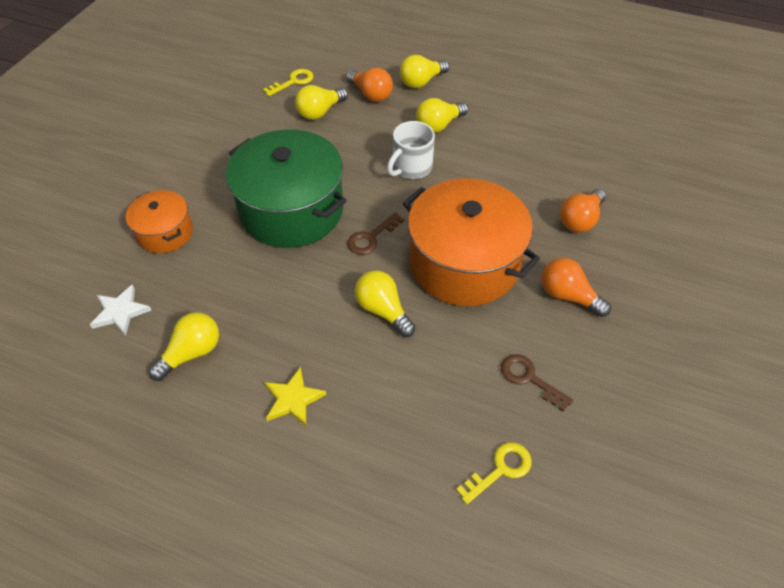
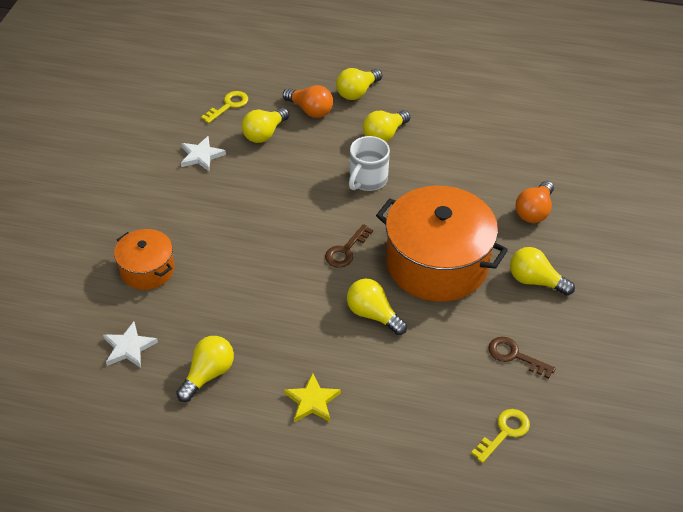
camera: 10 degrees left, 5 degrees down
green pot [226,129,347,248] -> none
orange light bulb [542,258,611,317] -> yellow light bulb [510,247,575,296]
none -> white star [181,136,226,171]

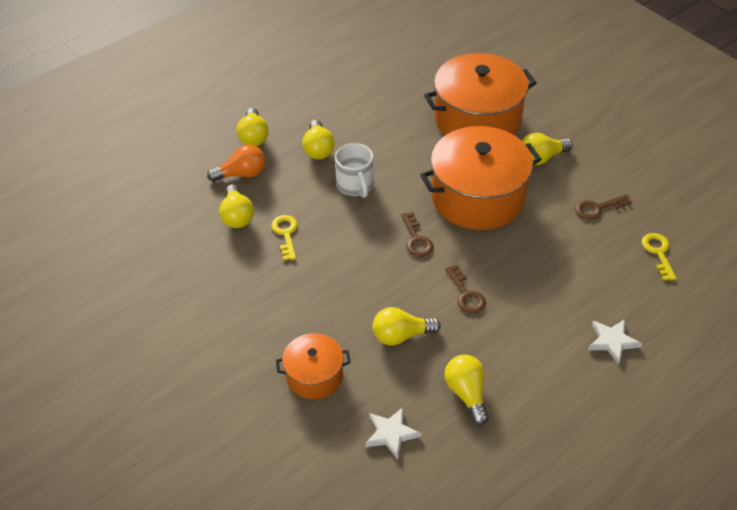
camera: 50 degrees left, 0 degrees up
white star [181,136,226,171] -> white star moved to [588,319,642,365]
yellow key [201,91,248,123] -> yellow key moved to [271,215,298,260]
yellow star [284,373,341,422] -> none
yellow light bulb [347,279,407,335] -> yellow light bulb moved to [373,307,441,346]
orange light bulb [516,181,554,223] -> orange pot [424,53,537,135]
none -> brown key [445,265,486,314]

